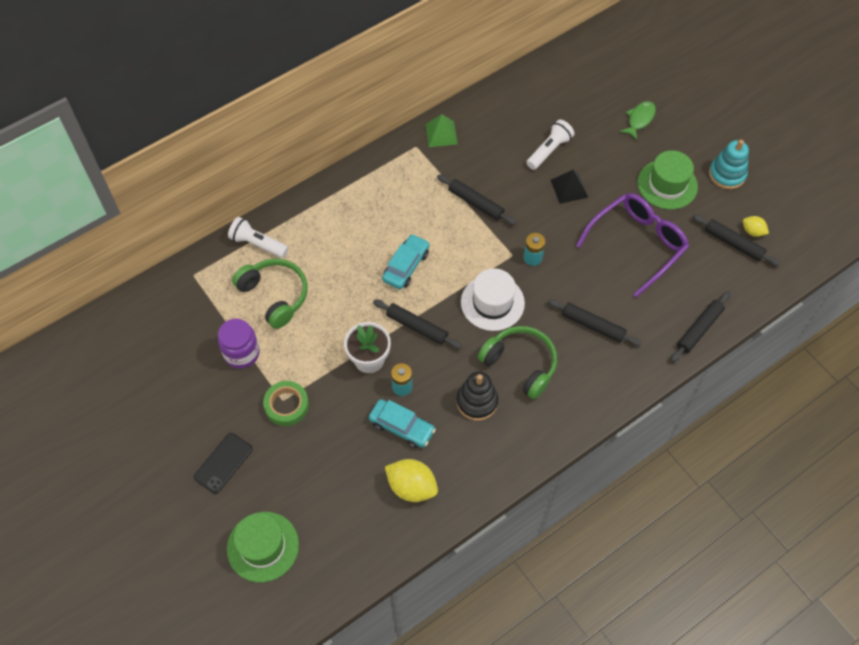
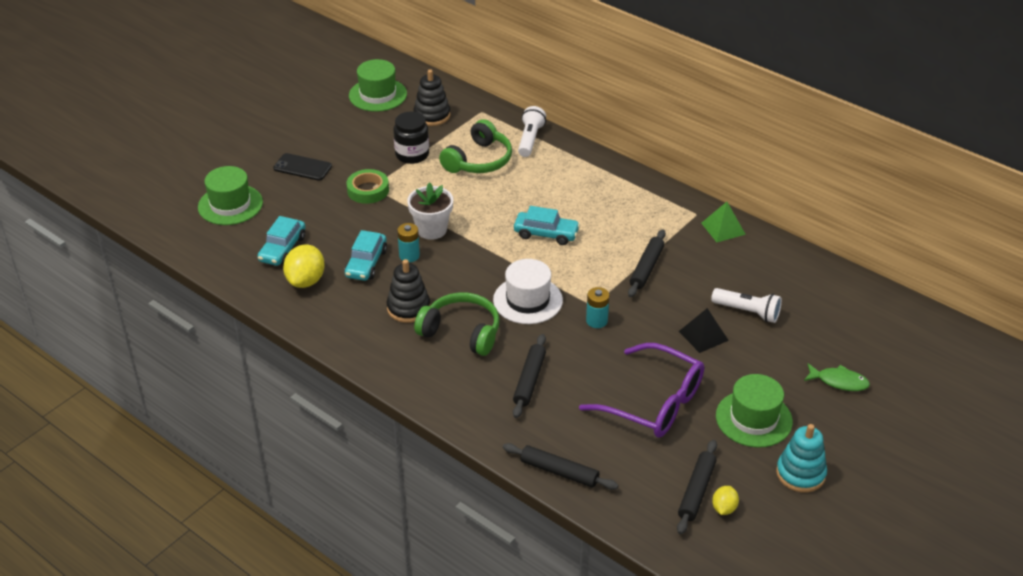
camera: 75 degrees right, 20 degrees down
purple jar [218,319,260,369] -> black jar [393,112,429,164]
black rolling pin [373,299,462,349] -> none
green headphones [478,326,557,399] -> green headphones turned 90 degrees counterclockwise [414,292,499,356]
none -> turquoise car [258,216,305,266]
none -> green hat [349,59,407,112]
none -> black stacking toy [414,69,451,126]

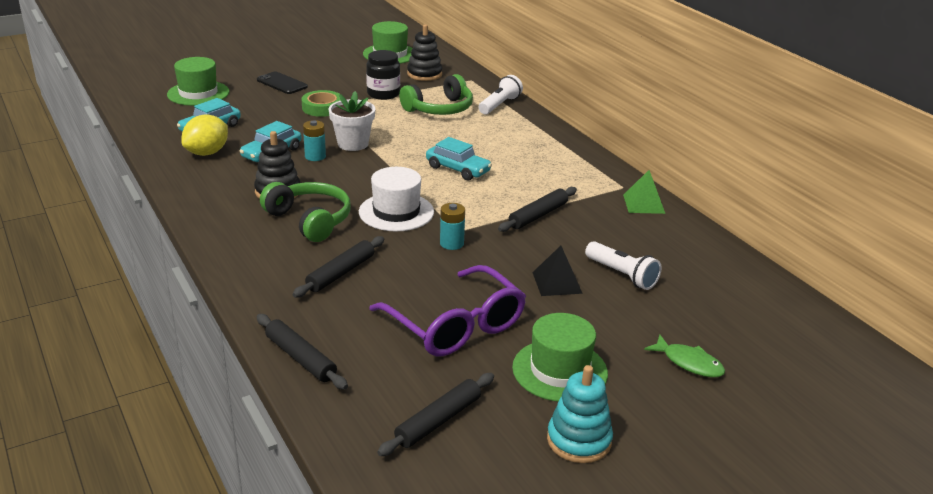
camera: 20 degrees right, 10 degrees down
yellow lemon [712,486,739,515] -> none

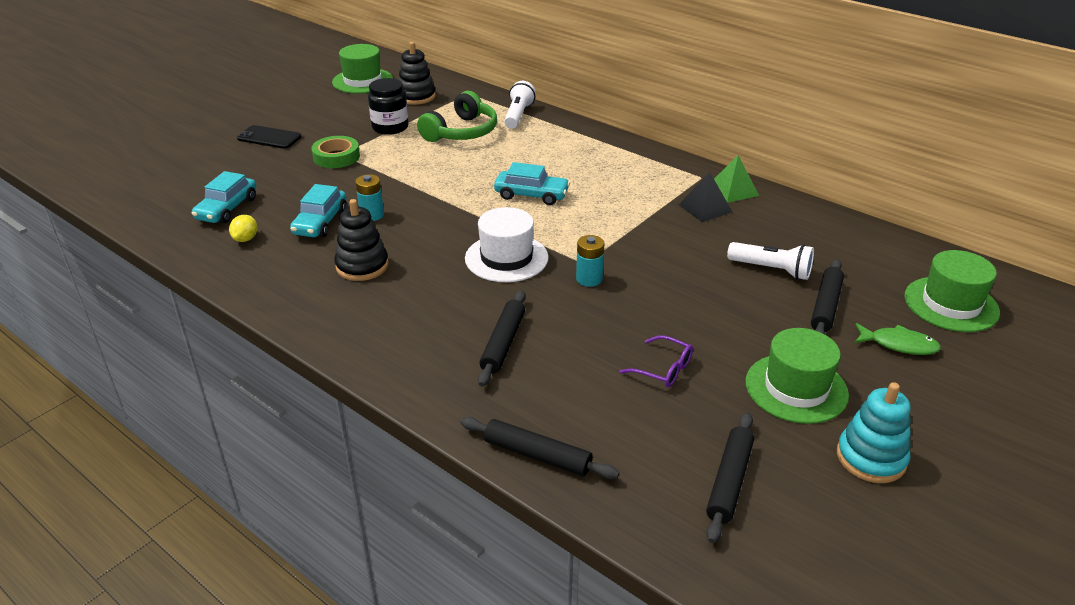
camera: 20 degrees left, 5 degrees up
green hat [167,57,229,106] -> green hat moved to [904,250,1000,332]
yellow lemon [181,115,228,156] -> yellow lemon [229,215,257,242], size x0.55
green headphones [260,182,351,242] -> none
white flower pot [328,91,375,151] -> none
purple glasses [369,265,526,356] -> purple glasses [620,335,693,387], size x0.45
black rolling pin [498,187,577,232] -> black rolling pin moved to [811,259,844,334]
black pyramid [532,246,583,296] -> black pyramid moved to [678,173,732,222]

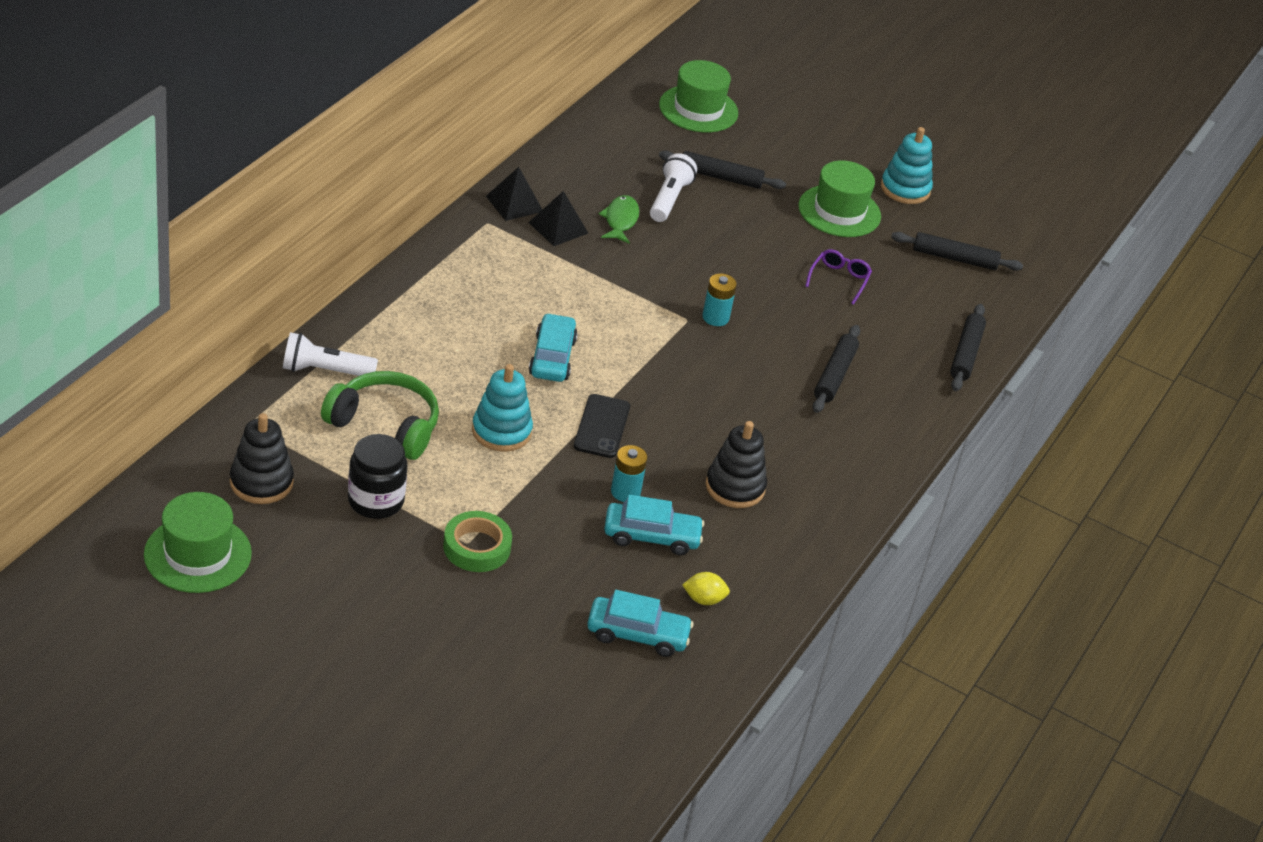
camera: 105 degrees left, 5 degrees up
black phone [237,125,302,149] -> black phone moved to [574,394,630,458]
white hat [465,207,549,282] -> none
black rolling pin [478,290,526,387] -> black rolling pin turned 75 degrees counterclockwise [812,325,860,413]
green pyramid [714,155,759,203] -> black pyramid [486,167,542,221]
green fish [855,323,941,355] -> green fish moved to [599,195,639,244]
none -> turquoise stacking toy [472,364,533,452]

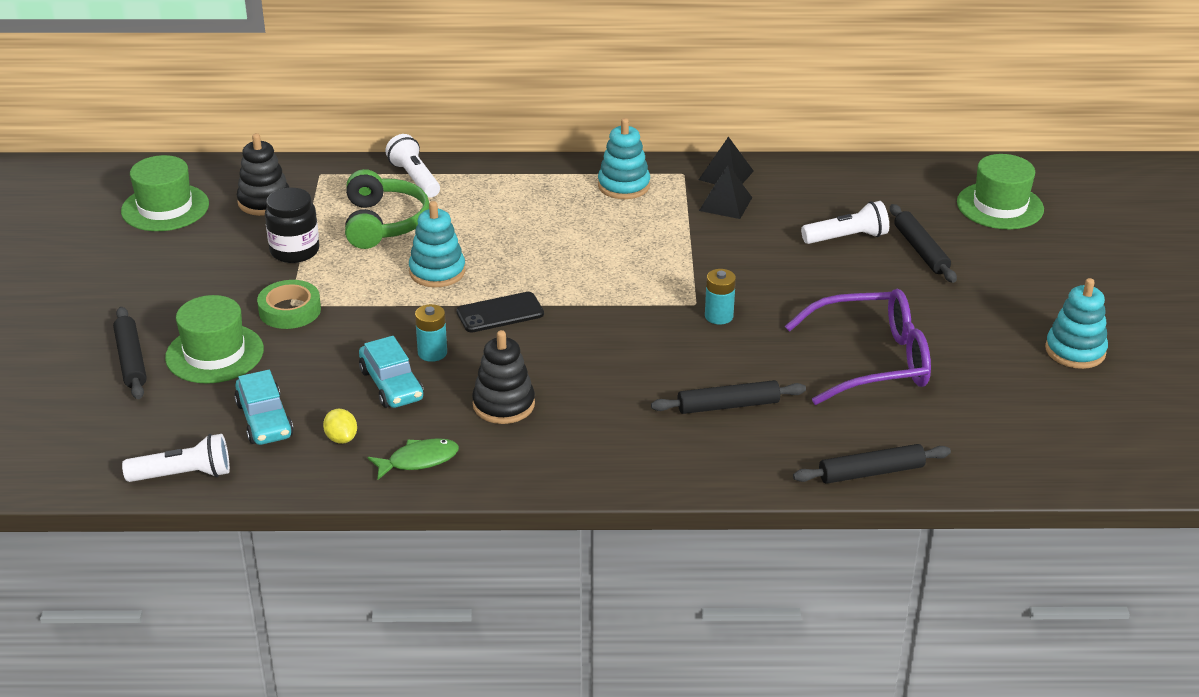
camera: 65 degrees right, 5 degrees down
turquoise car [529,313,578,382] -> none
green fish [599,195,639,244] -> green fish moved to [368,438,459,480]
green hat [798,160,881,237] -> green hat moved to [165,295,264,384]
purple glasses [805,249,872,305] -> purple glasses [785,289,931,405], size x2.20
black rolling pin [891,232,1023,271] -> black rolling pin moved to [113,307,147,399]
none -> white flashlight [122,434,230,482]
none -> turquoise stacking toy [598,118,650,199]

